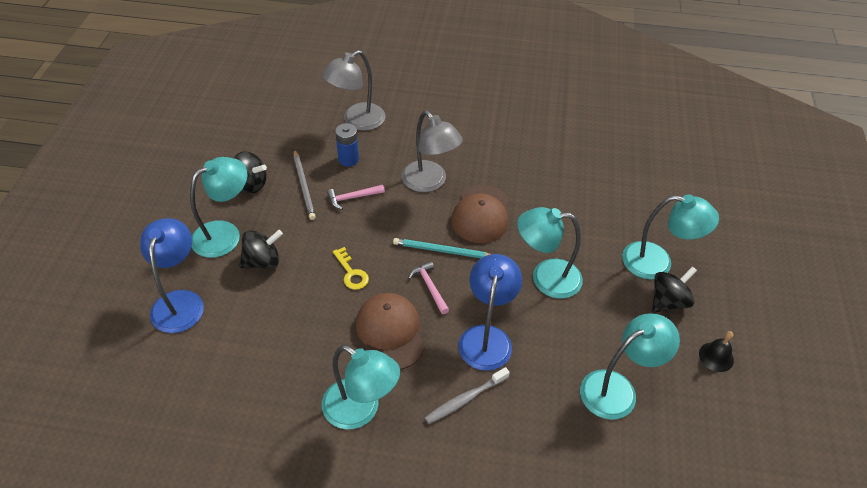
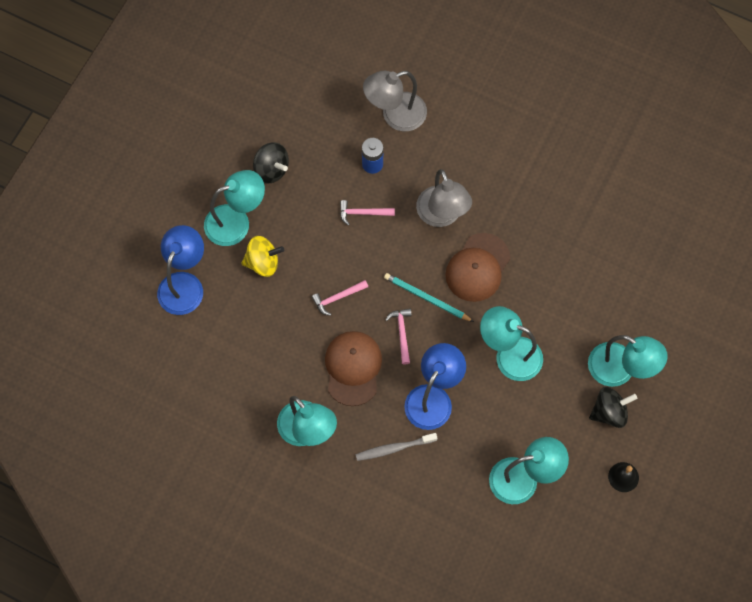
camera: 20 degrees right, 20 degrees up
black spinning top [239,230,283,269] -> yellow spinning top [241,236,284,277]
grey pencil [294,149,316,220] -> none
yellow key [333,247,369,290] -> pink hammer [312,280,368,316]

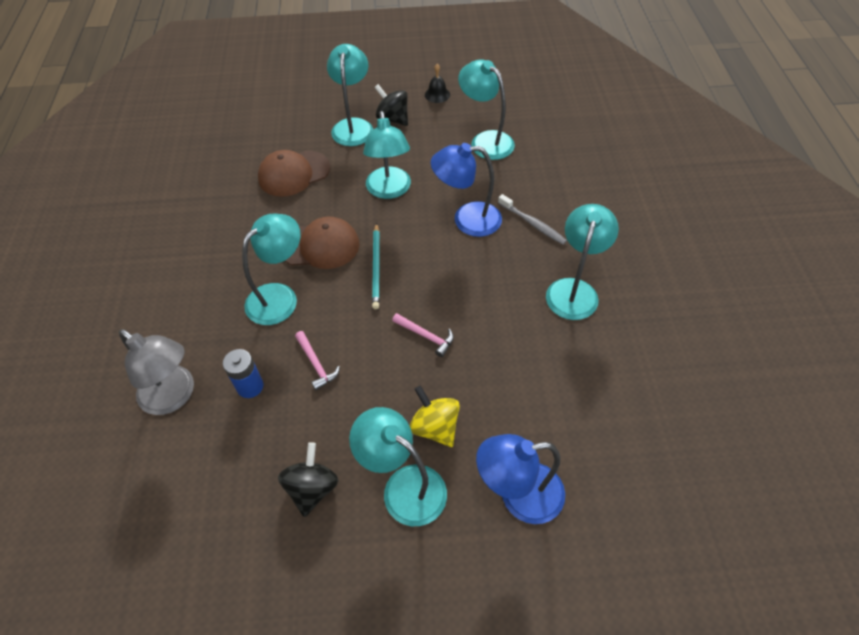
camera: 120 degrees left, 15 degrees down
brown cap [325,331,382,406] -> brown cap moved to [258,150,330,197]
pink hammer [385,308,412,364] -> none
grey lamp [416,169,472,227] -> turquoise lamp [242,214,301,325]

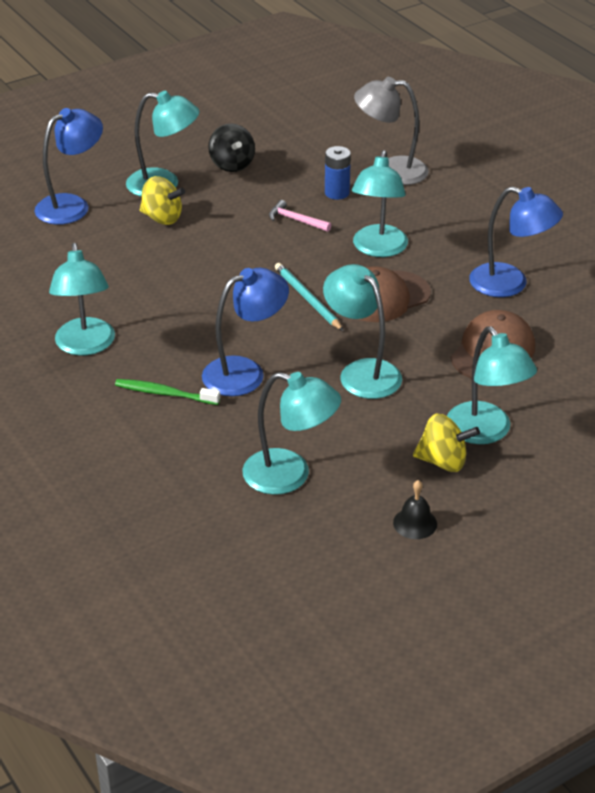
camera: 150 degrees right, 15 degrees down
black spinning top [374,84,408,126] -> yellow spinning top [413,414,480,472]
pink hammer [392,313,454,357] -> none
grey toothbrush [498,194,567,245] -> green toothbrush [115,379,220,405]
none -> blue lamp [469,186,563,297]

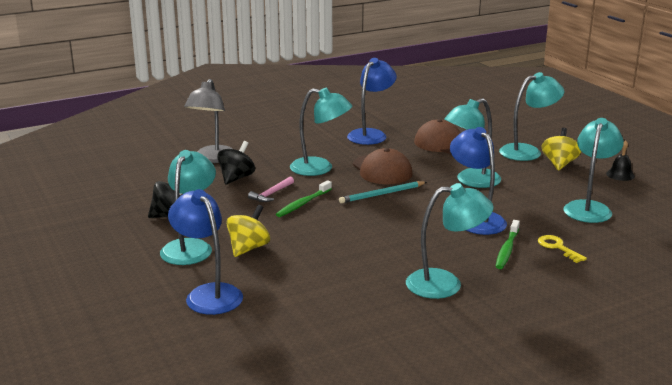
camera: 85 degrees left, 15 degrees down
blue battery [325,146,351,200] -> black spinning top [217,141,255,185]
none -> green toothbrush [276,180,332,217]
none -> yellow key [538,235,587,263]

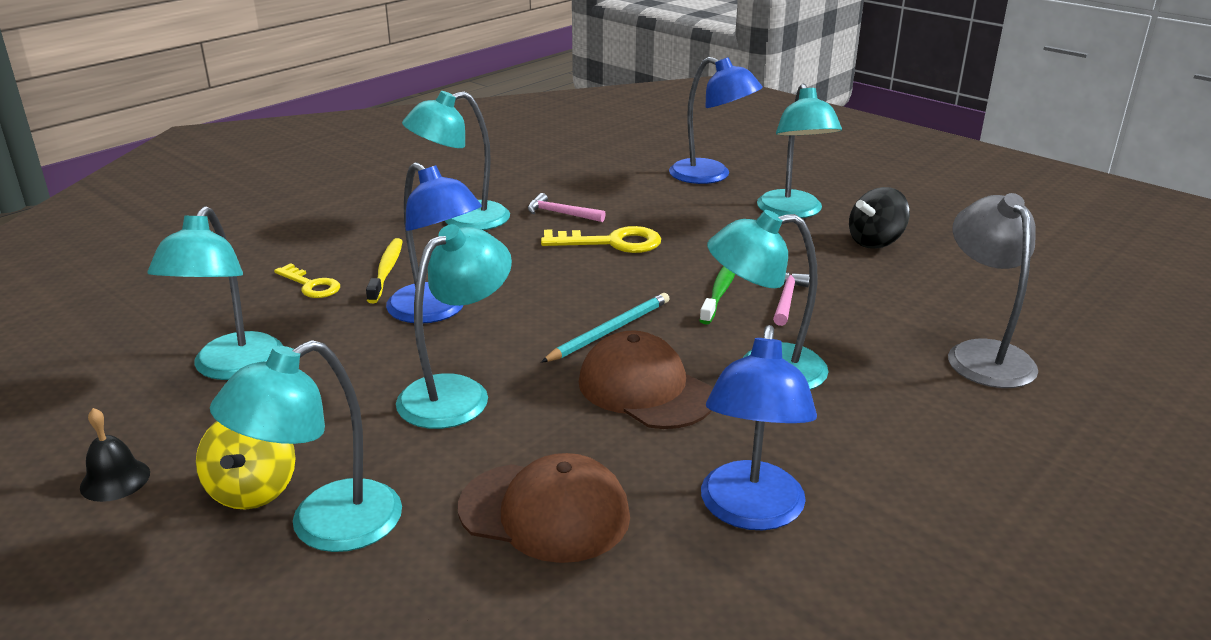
camera: 160 degrees right, 5 degrees up
black spinning top [217,141,255,185] -> none
yellow spinning top [226,205,270,257] -> none
green toothbrush [496,220,520,269] -> yellow toothbrush [366,238,403,303]
none -> pink hammer [528,193,606,222]
none -> yellow key [541,226,661,253]

